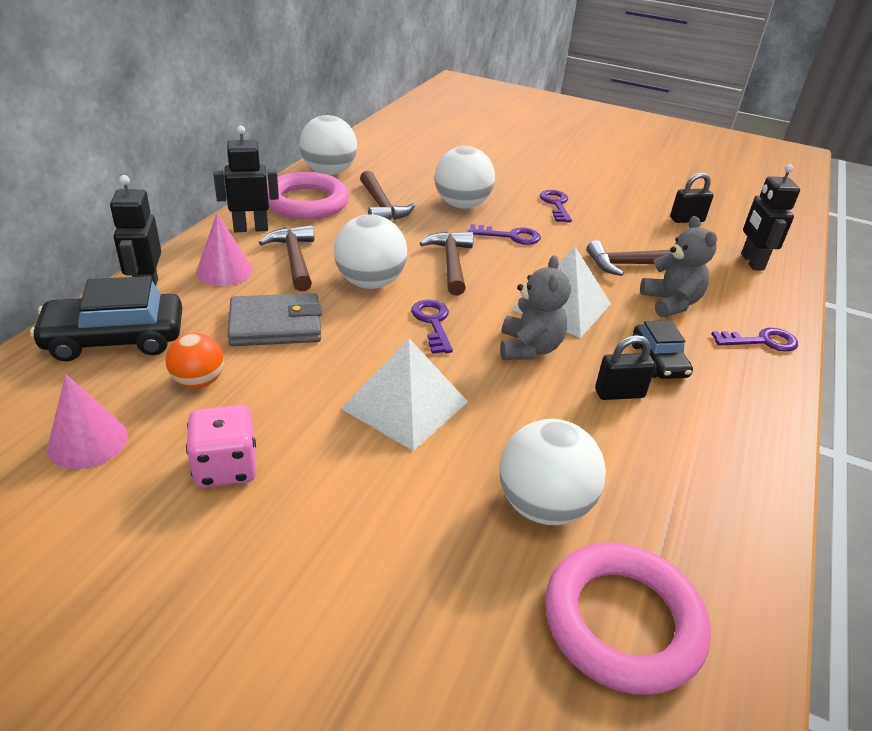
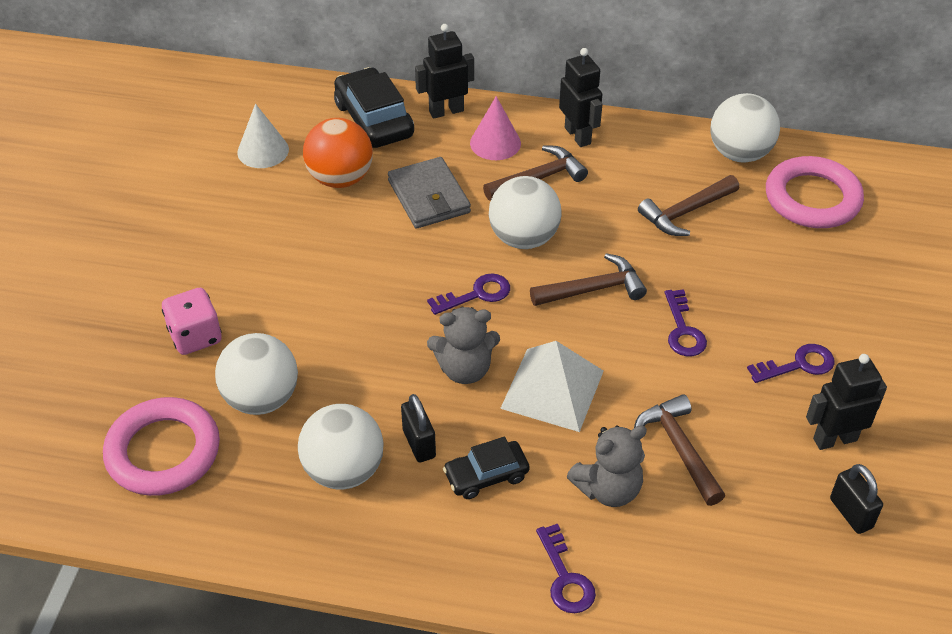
camera: 80 degrees right, 10 degrees up
pink cone [47,374,128,469] -> white cone [237,104,289,168]
orange ball [166,333,224,388] -> orange ball [303,118,373,188], size x1.61
pink dice [186,405,256,488] -> pink dice moved to [162,288,222,355]
pink ring [267,172,349,220] -> pink ring moved to [766,156,864,228]
white pyramid [340,338,468,451] -> none
white ball [435,146,495,209] -> white ball moved to [298,404,384,489]
black robot [741,164,800,271] -> black robot moved to [806,354,887,450]

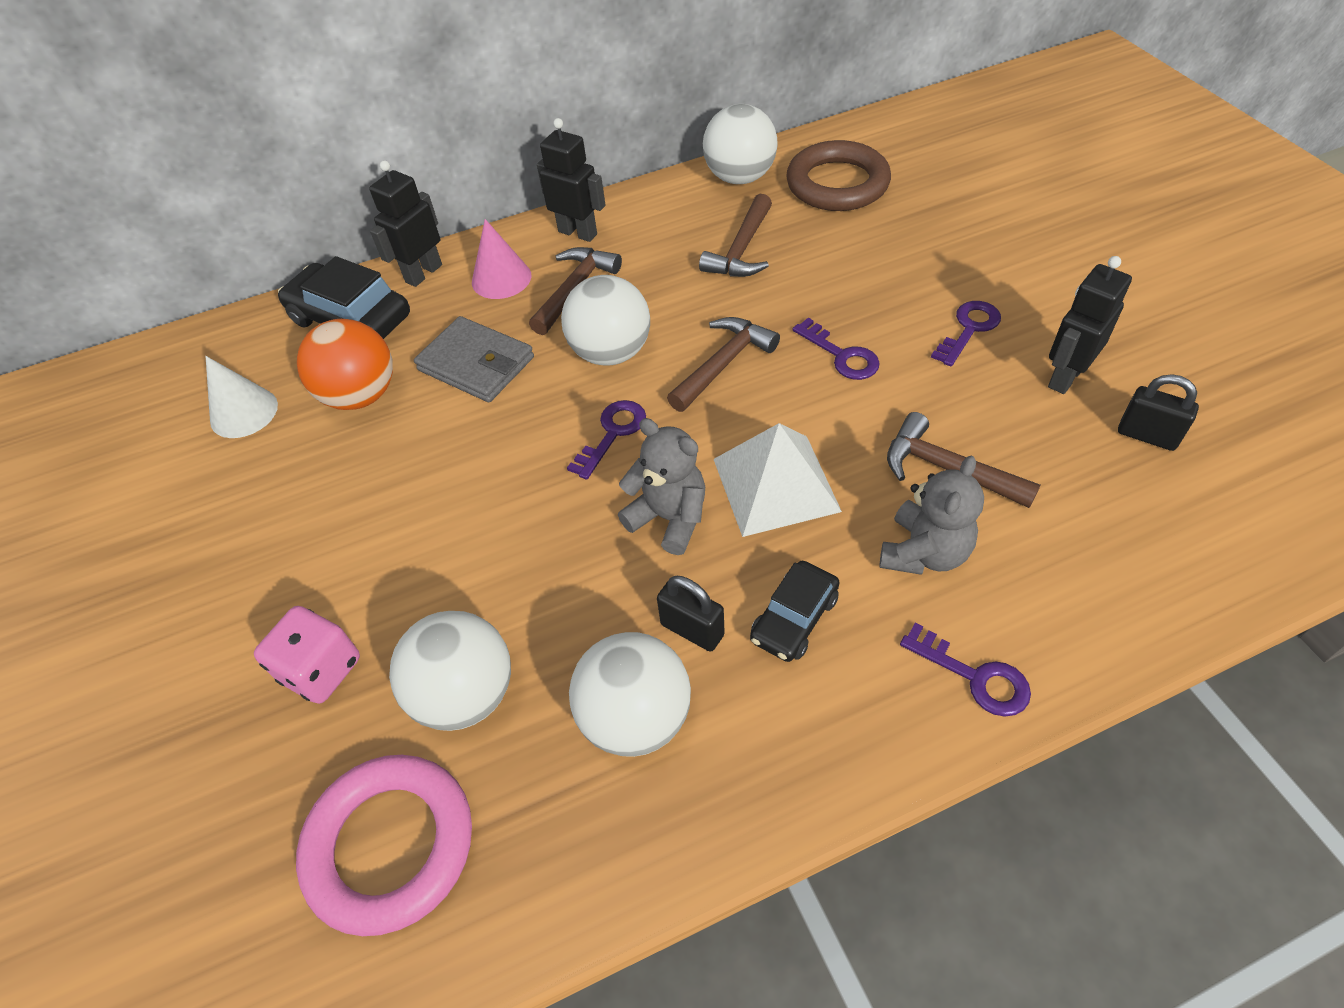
camera: 30 degrees left, 5 degrees up
grey teddy bear [427,307,500,384] -> grey teddy bear turned 105 degrees counterclockwise [618,418,705,555]
pink ring [766,156,864,228] -> brown ring [786,140,891,211]

